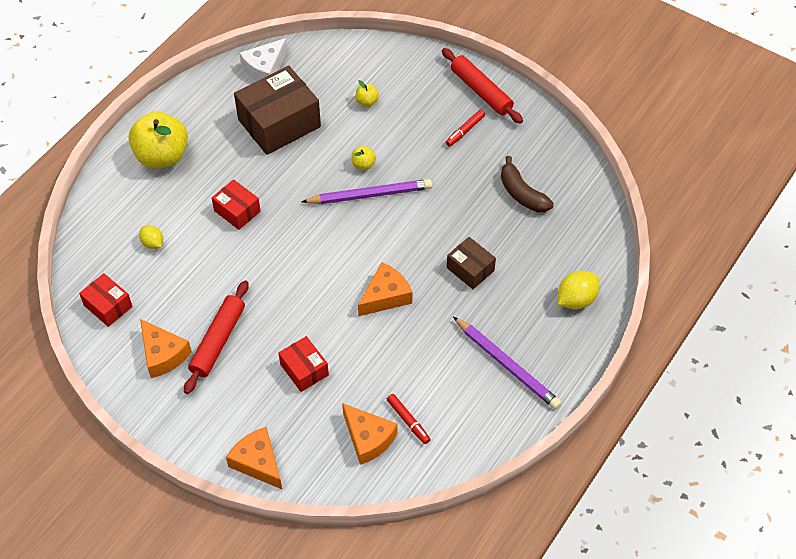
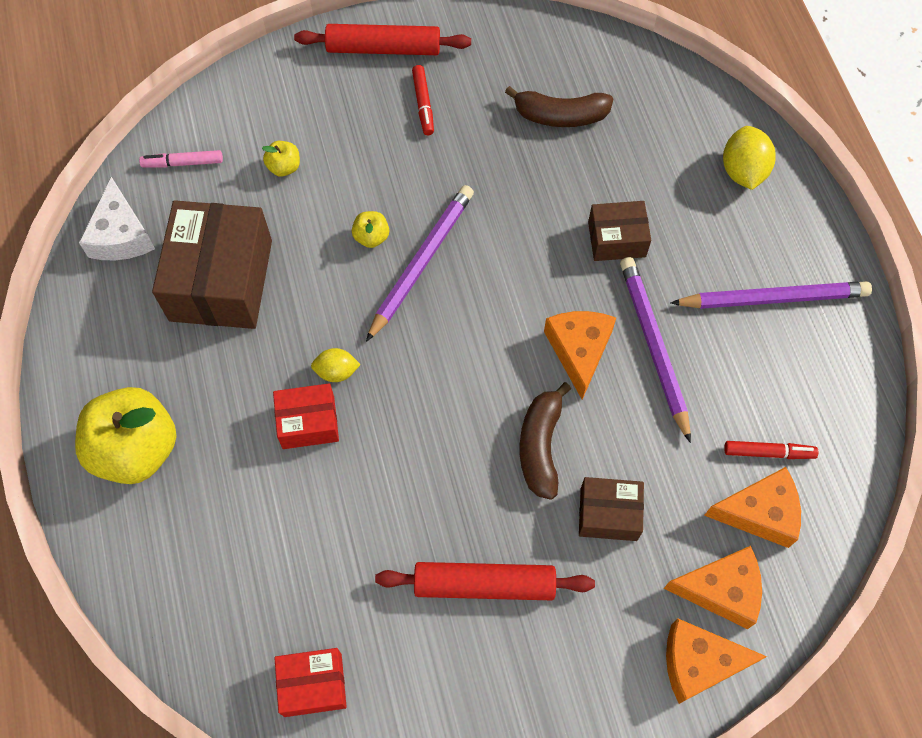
camera: 50 degrees left, 10 degrees up
yellow lemon [139,225,163,249] -> yellow lemon moved to [311,348,361,382]
orange cheese [140,319,192,378] -> orange cheese moved to [664,546,762,629]
red rolling pin [184,280,249,394] -> red rolling pin turned 60 degrees counterclockwise [375,562,595,600]
red box [278,336,329,392] -> brown box [579,477,644,541]
none -> pink marker [139,150,223,168]
none -> brown banana [520,382,571,500]
none -> purple pencil [620,257,691,443]

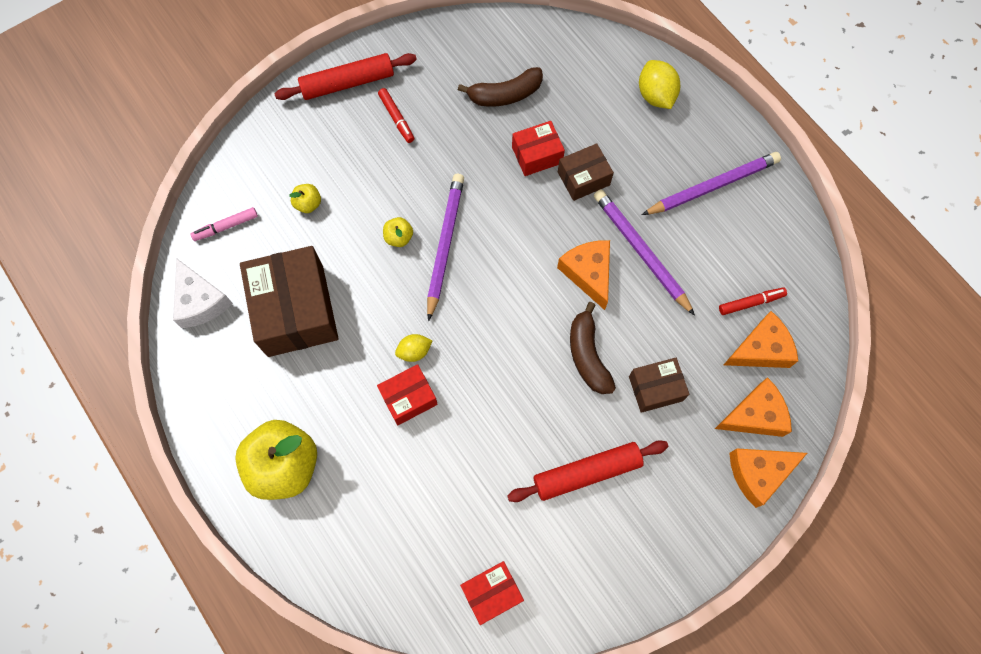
camera: 20 degrees left, 5 degrees up
none -> red box [512,121,565,176]

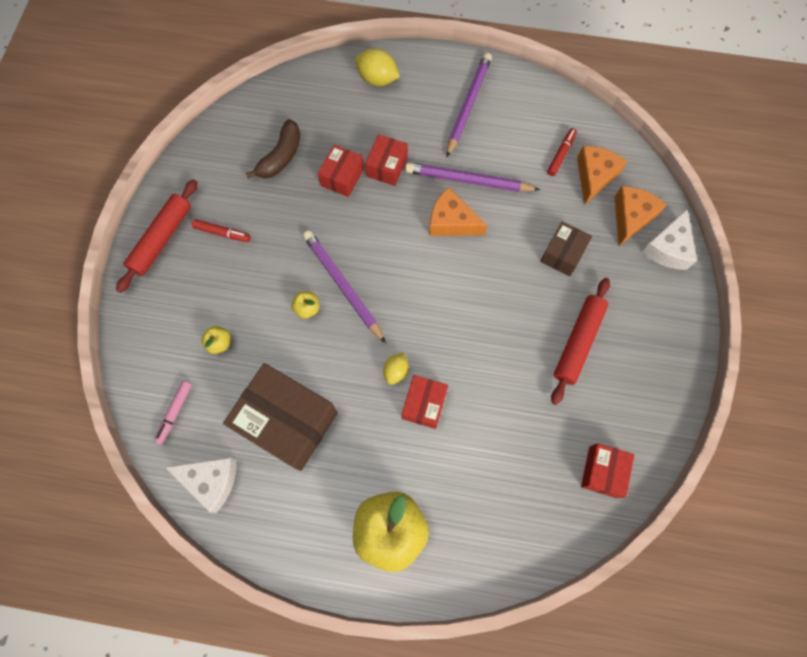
camera: 45 degrees left, 0 degrees up
brown box [558,143,614,201] -> red box [365,134,408,186]
brown banana [570,302,616,394] -> none
orange cheese [729,448,807,508] -> white cheese [641,209,697,270]

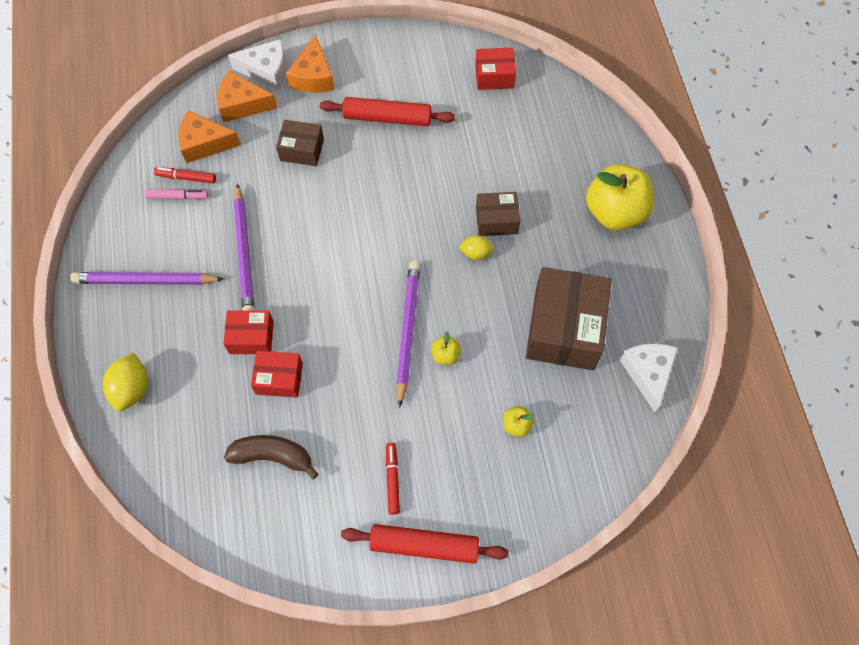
camera: 110 degrees left, 5 degrees down
pink marker [154,381,192,445] -> pink marker moved to [144,189,208,200]
purple pencil [303,230,386,343] -> purple pencil turned 150 degrees clockwise [396,261,420,408]
red box [402,375,448,429] -> brown box [476,192,520,236]
orange cheese [429,187,487,236] -> orange cheese moved to [286,35,335,93]

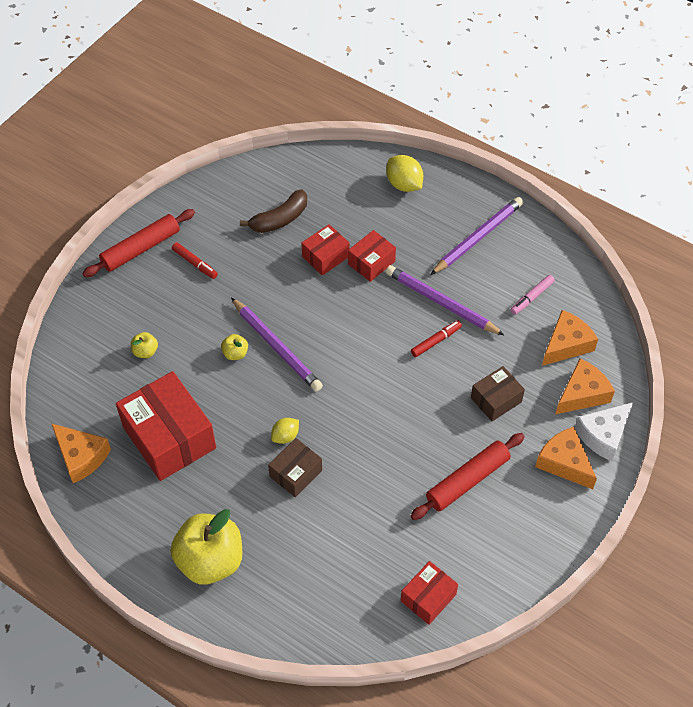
camera: 135 degrees right, 10 degrees down
red marker [154,167,216,183] -> red marker moved to [411,321,462,357]
brown box [526,267,612,370] -> red box [116,371,216,481]
white cheese [619,343,678,413] -> orange cheese [51,423,111,483]

